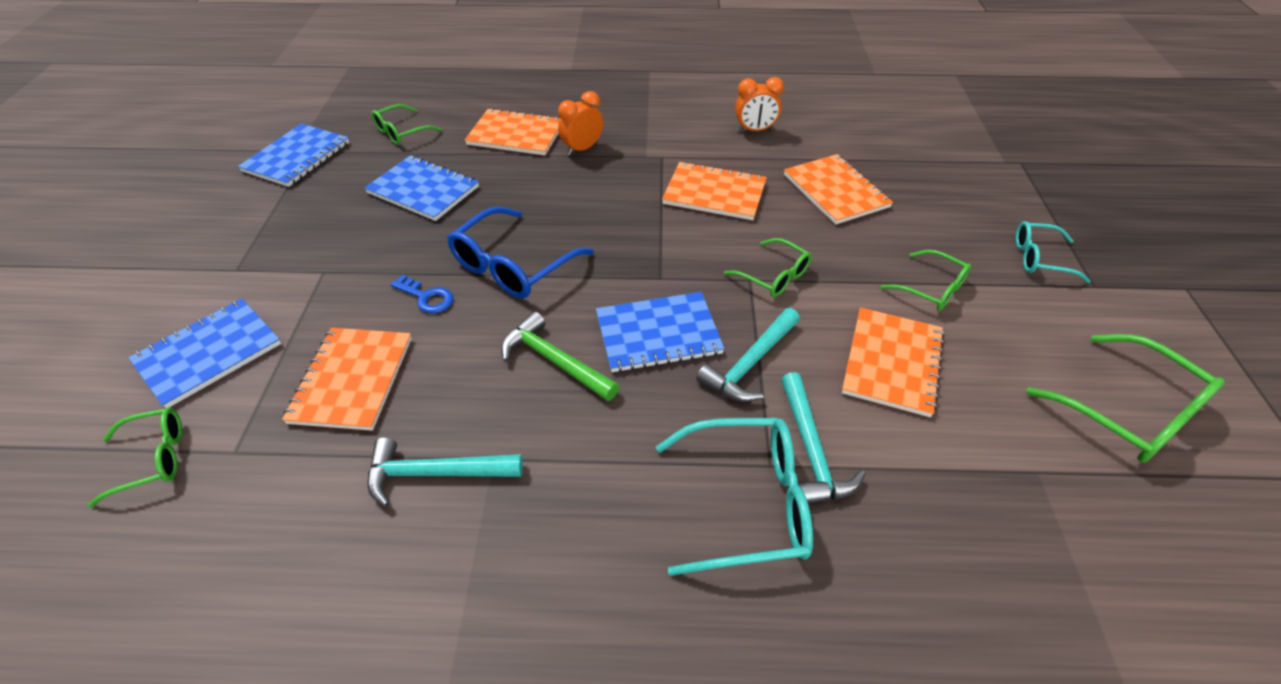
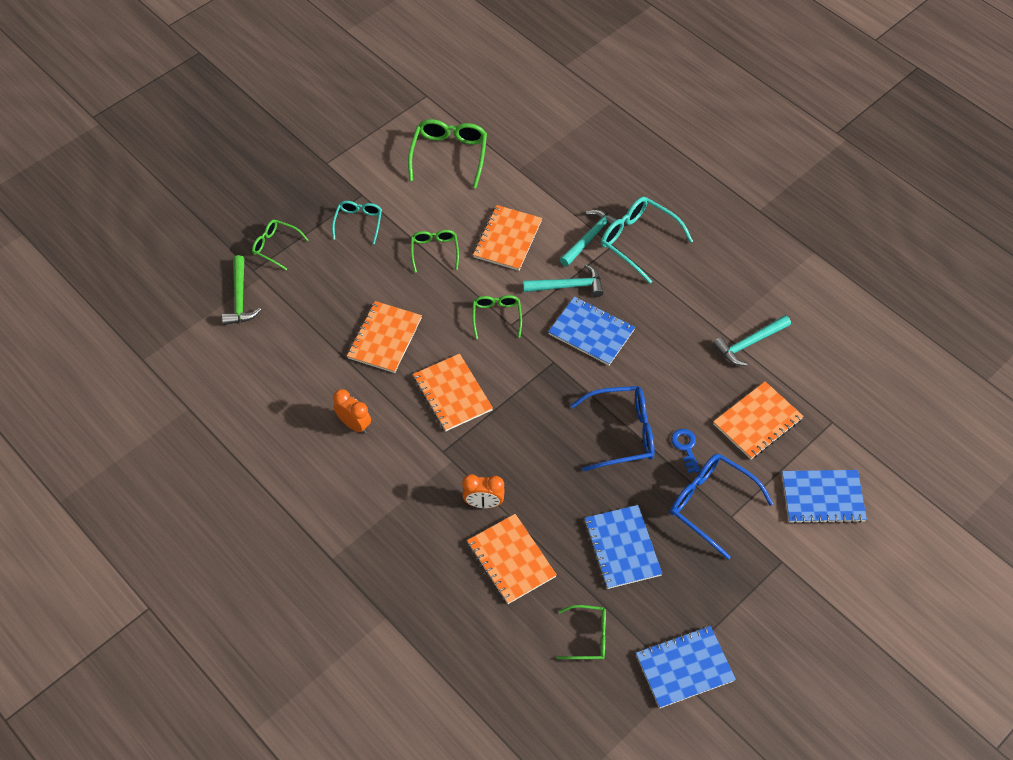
camera: 135 degrees left, 10 degrees up
green glasses [88,407,182,507] -> green glasses moved to [252,219,308,270]
turquoise hammer [367,437,523,507] -> turquoise hammer turned 105 degrees clockwise [713,315,791,366]
green hammer [501,311,619,401] -> green hammer moved to [222,255,261,325]
orange notebook [842,307,945,417] -> orange notebook turned 45 degrees counterclockwise [473,205,542,271]
turquoise glasses [1016,221,1090,283] -> turquoise glasses turned 135 degrees counterclockwise [332,201,382,244]
none -> blue glasses [670,454,773,559]

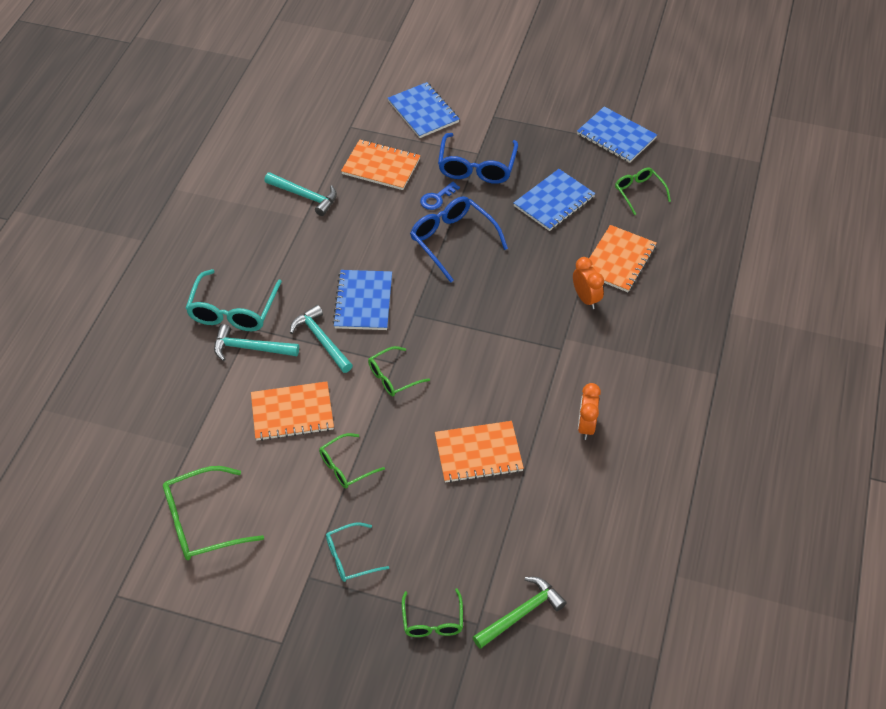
camera: 120 degrees left, 5 degrees down
orange notebook [413,353,493,431] -> none

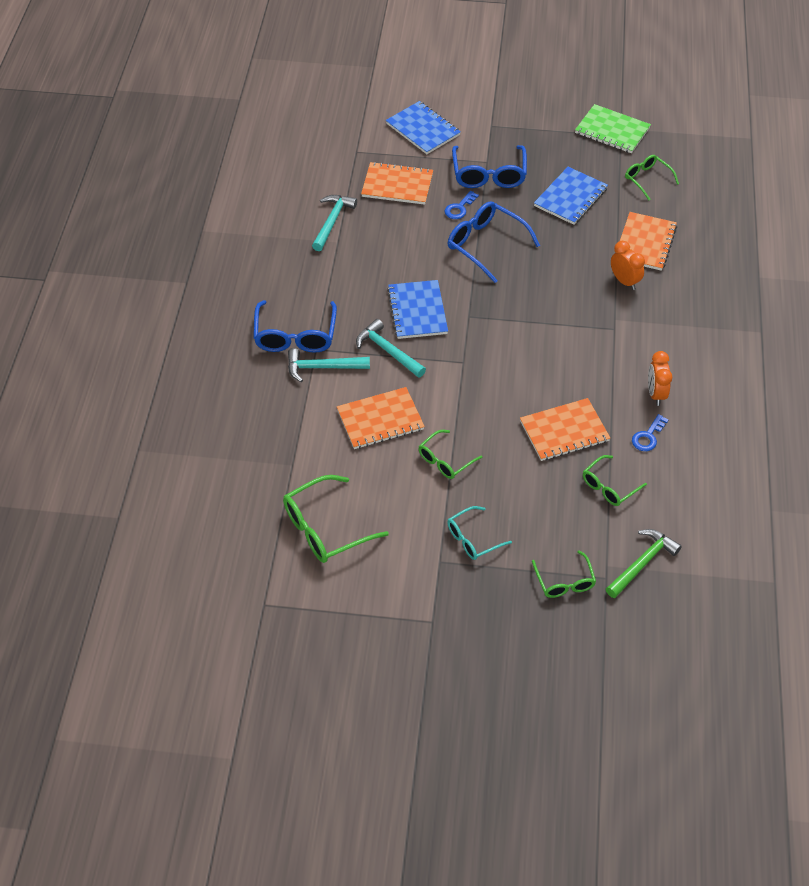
camera: 10 degrees left, 0 degrees up
turquoise glasses [185,269,282,331] -> blue glasses [253,300,337,353]
turquoise hammer [264,172,337,216] -> turquoise hammer turned 90 degrees counterclockwise [312,195,357,251]
green glasses [368,346,430,397] -> green glasses moved to [583,455,647,506]
blue notebook [577,106,657,163] -> green notebook [575,104,651,153]
none -> blue key [632,414,669,451]

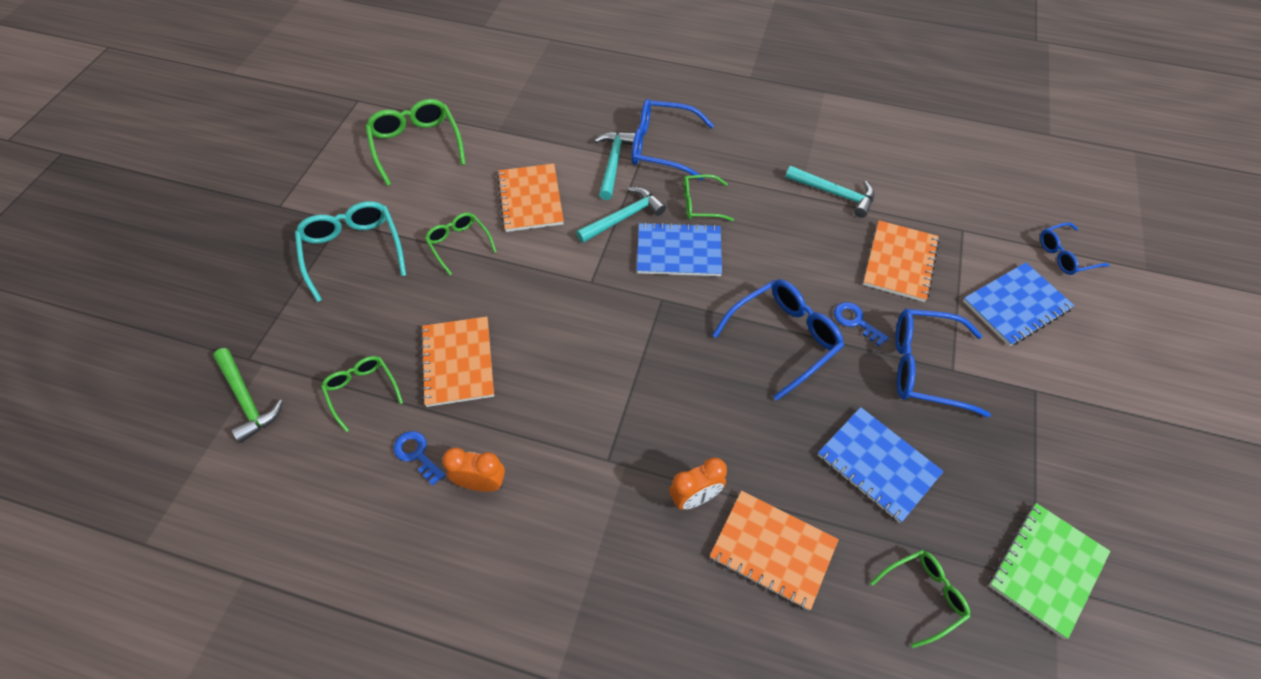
camera: 100 degrees right, 5 degrees up
turquoise glasses [447,506,512,560] -> turquoise glasses [295,201,406,302], size x1.65
green glasses [532,551,596,598] -> green glasses moved to [683,174,734,221]
none -> blue glasses [1040,222,1110,275]

